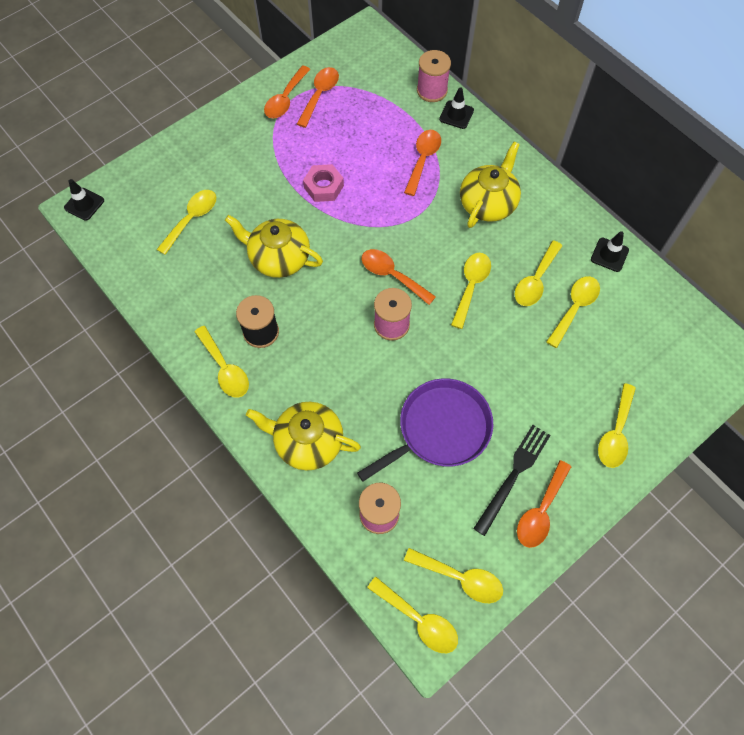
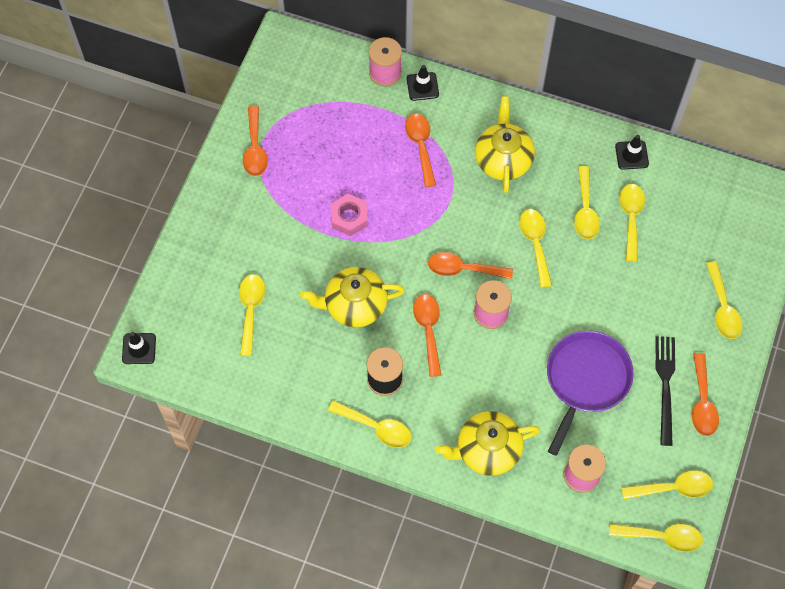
camera: 30 degrees left, 0 degrees up
orange spoon [297,67,339,128] -> orange spoon moved to [413,294,441,377]

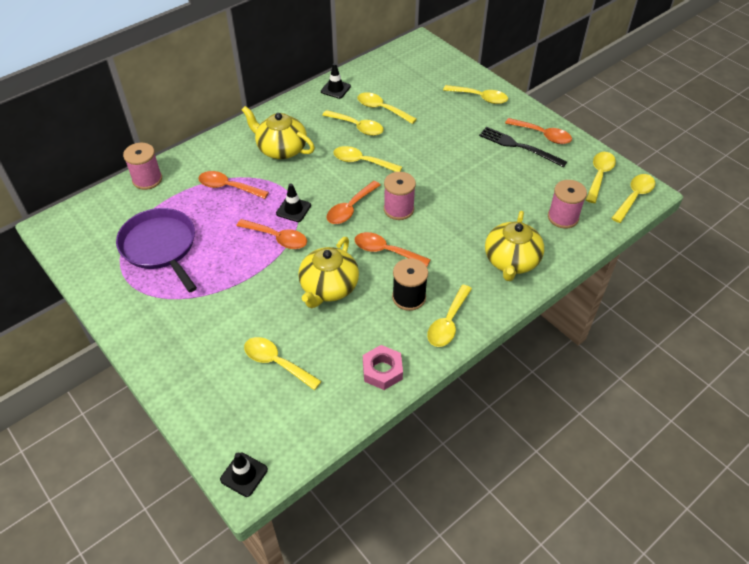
camera: 60 degrees left, 15 degrees down
orange spoon [243,106,268,176] -> orange spoon moved to [236,219,307,249]
yellow spoon [328,400,412,448] -> yellow spoon turned 150 degrees clockwise [427,285,472,347]
pink nut [331,194,368,236] -> pink nut moved to [363,345,403,390]
black traffic cone [407,65,439,101] -> black traffic cone moved to [276,183,311,222]
purple pan [547,331,634,456] -> purple pan moved to [116,208,197,292]

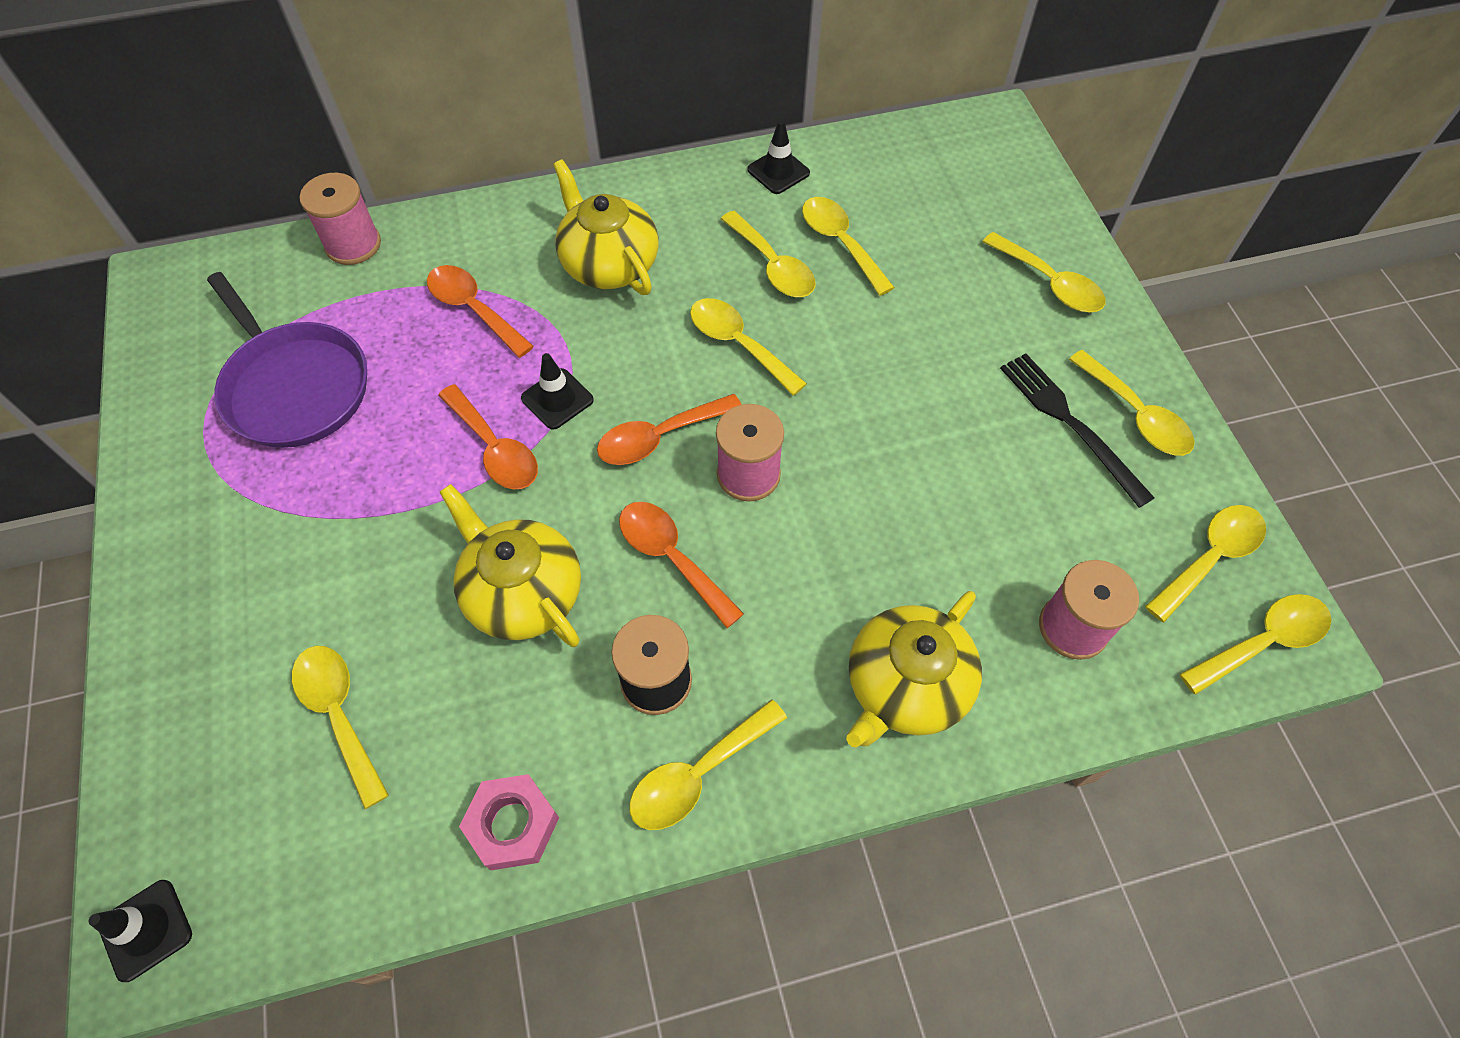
camera: 25 degrees right, 10 degrees up
purple pan [116,208,197,292] -> purple pan turned 150 degrees clockwise [207,272,367,448]
yellow teapot [298,237,359,308] -> yellow teapot turned 90 degrees clockwise [439,484,581,647]
orange spoon [505,118,572,144] -> yellow spoon [1069,350,1195,456]

